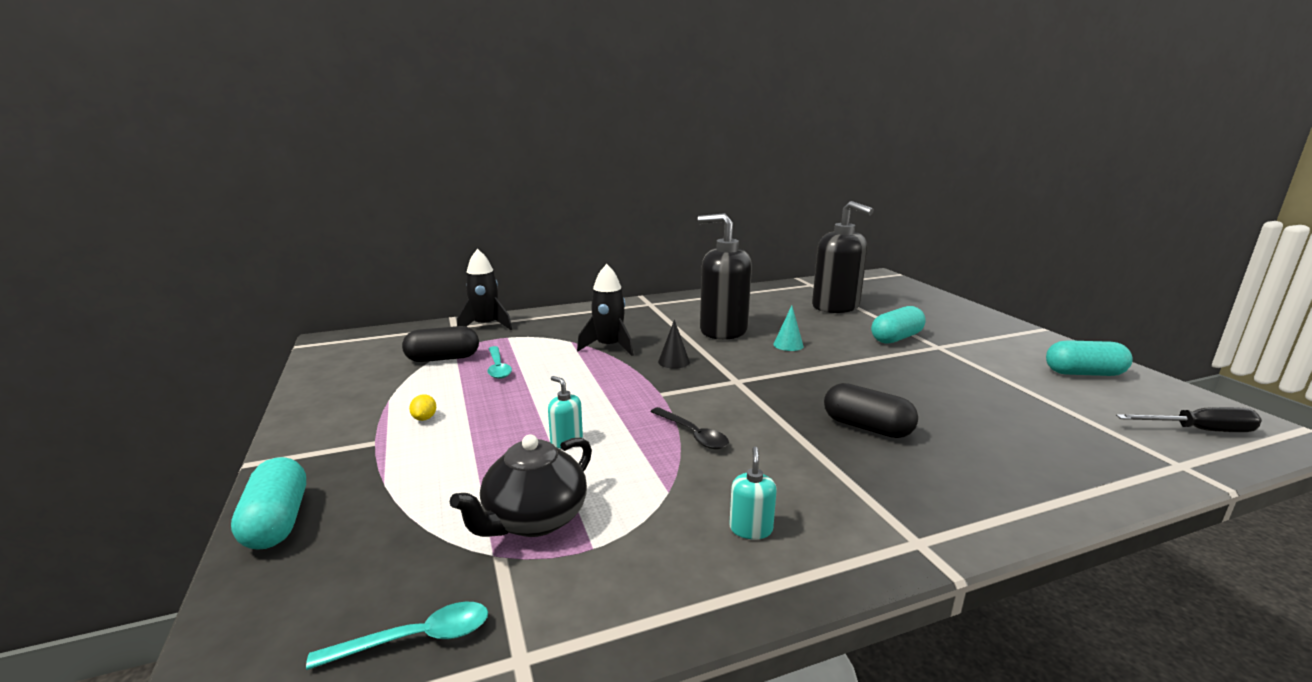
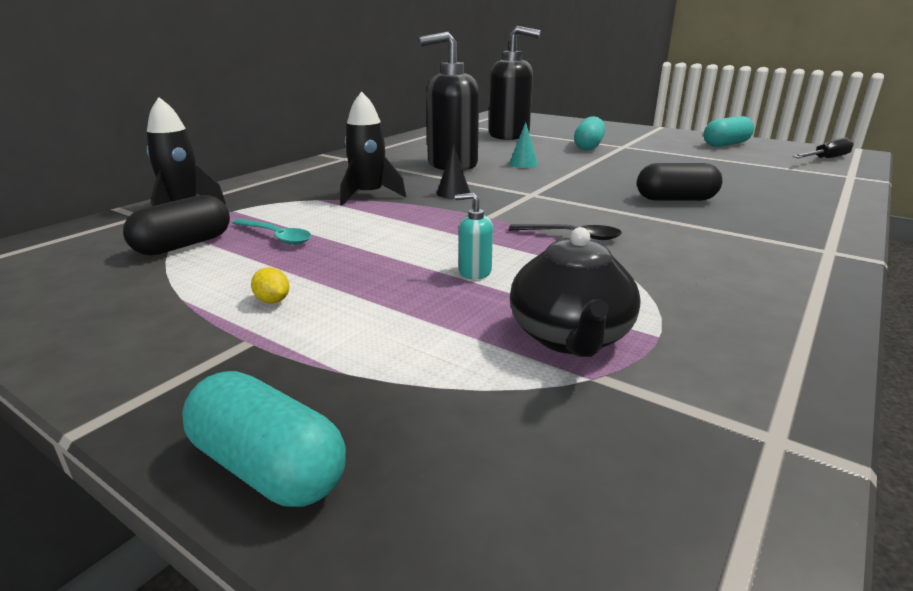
camera: 35 degrees left, 5 degrees up
turquoise spoon [306,602,488,670] -> none
turquoise soap dispenser [729,447,777,539] -> none

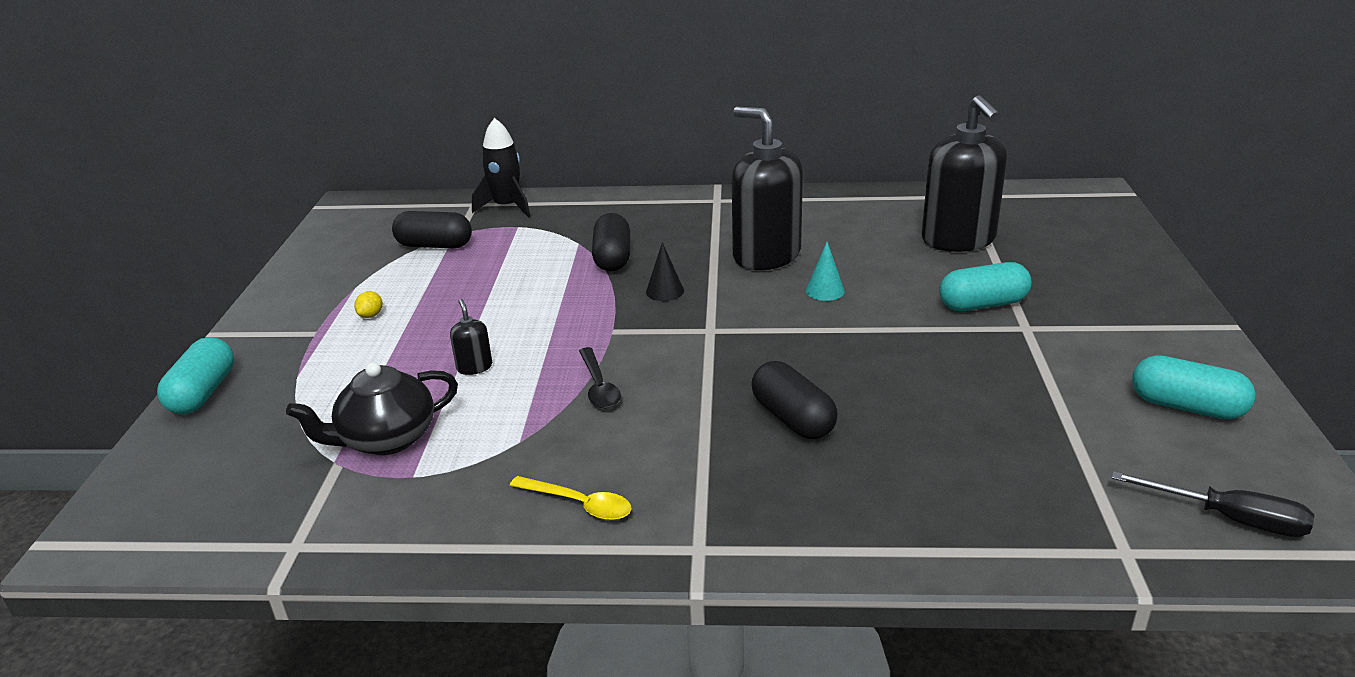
camera: 60 degrees right, 5 degrees up
turquoise spoon [232,219,311,245] -> none
black rocket [340,91,406,206] -> black capsule [592,213,630,272]
turquoise soap dispenser [455,193,493,279] -> black soap dispenser [450,299,492,375]
none -> yellow spoon [510,476,632,520]

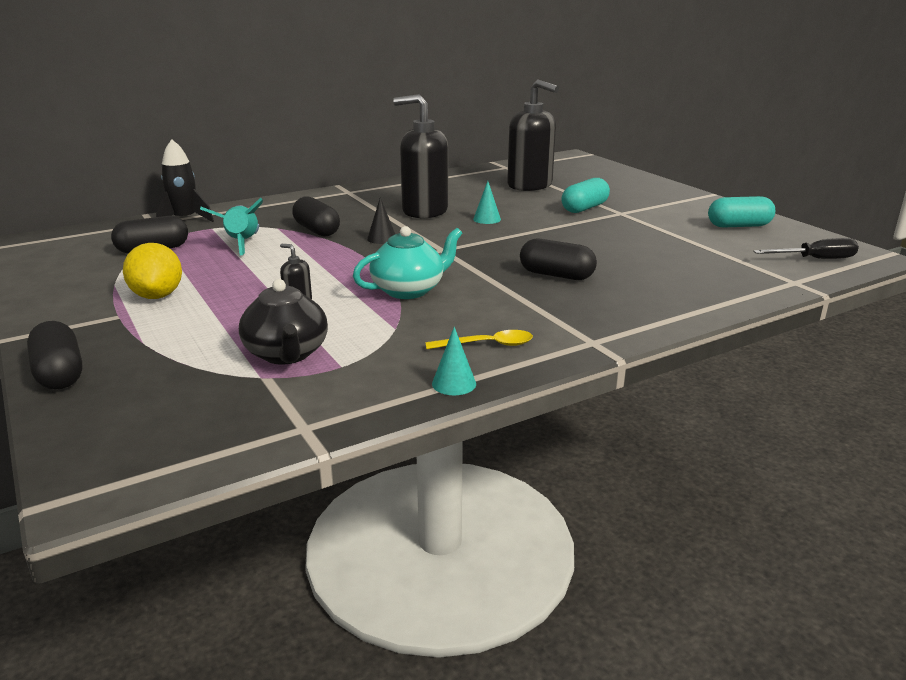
camera: 35 degrees left, 5 degrees down
turquoise capsule [157,337,234,414] -> black capsule [27,321,83,390]
black teapot [286,362,458,455] -> black teapot turned 45 degrees counterclockwise [239,279,328,364]
yellow lemon [354,291,383,318] -> yellow lemon [123,243,182,299], size x2.32
black spoon [579,347,621,409] -> turquoise teapot [353,226,462,299]
none -> turquoise rocket [200,197,263,256]
none -> turquoise cone [432,327,476,395]

